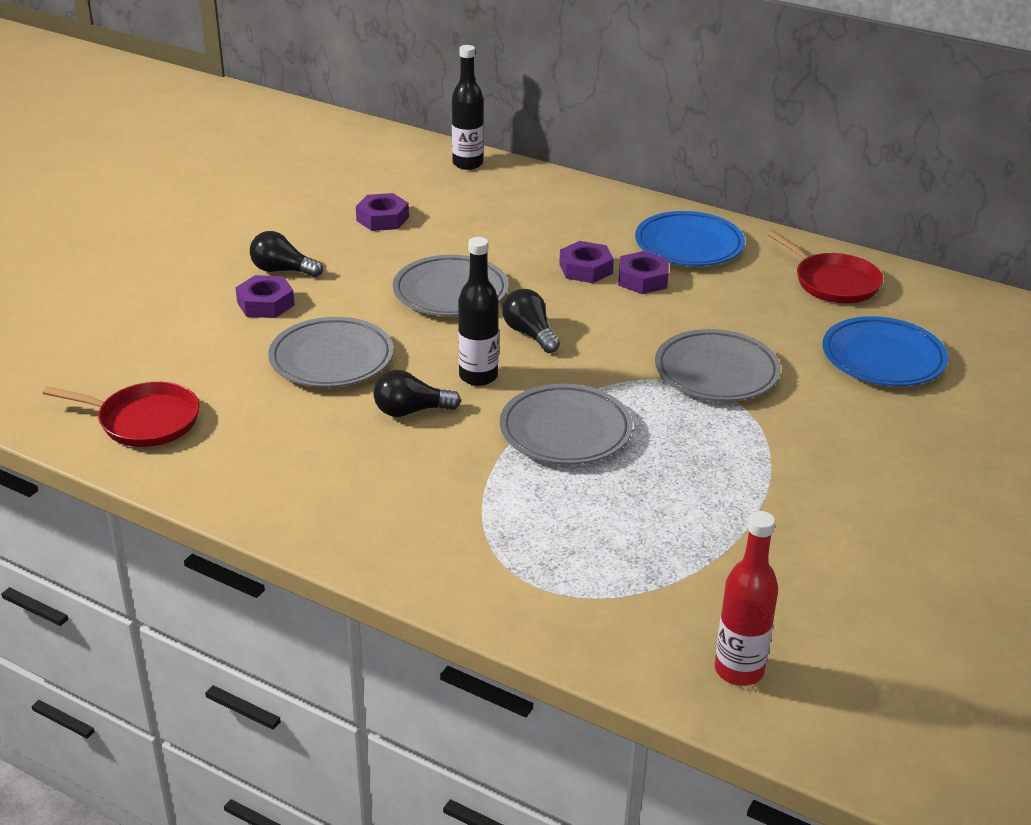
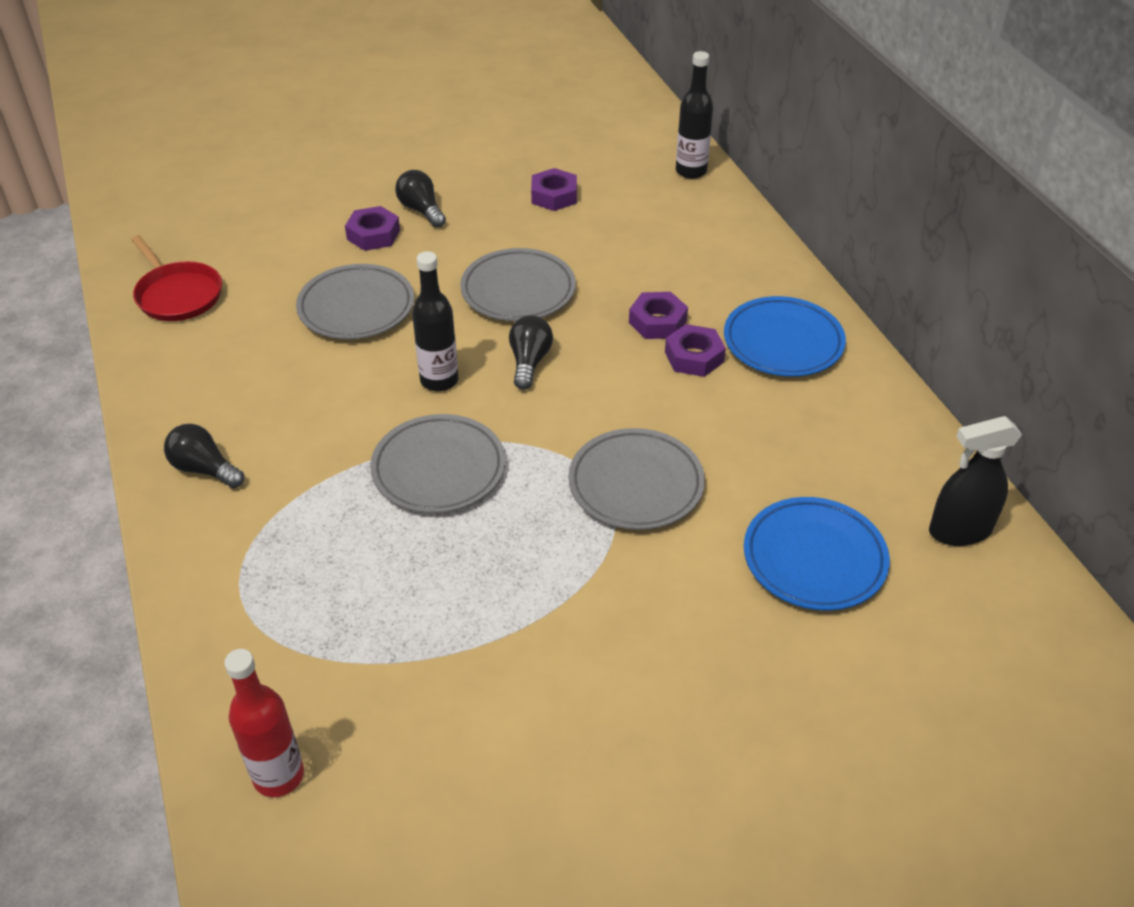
camera: 40 degrees right, 10 degrees up
black light bulb [374,370,461,417] -> black light bulb moved to [164,424,244,488]
red pan [767,230,883,303] -> none
none -> black spray bottle [929,416,1022,546]

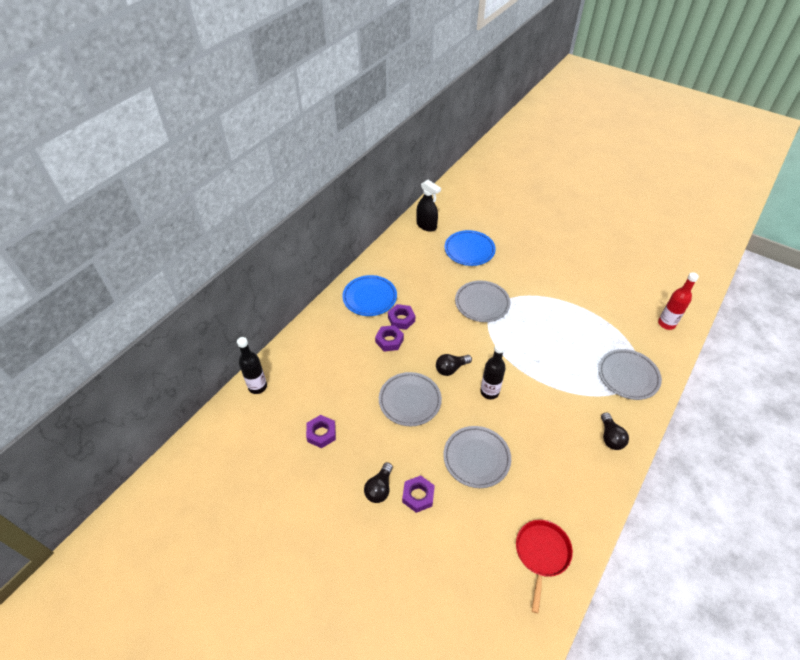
camera: 125 degrees left, 5 degrees up
grey plate [370,414,505,513] -> grey plate moved to [599,349,662,400]

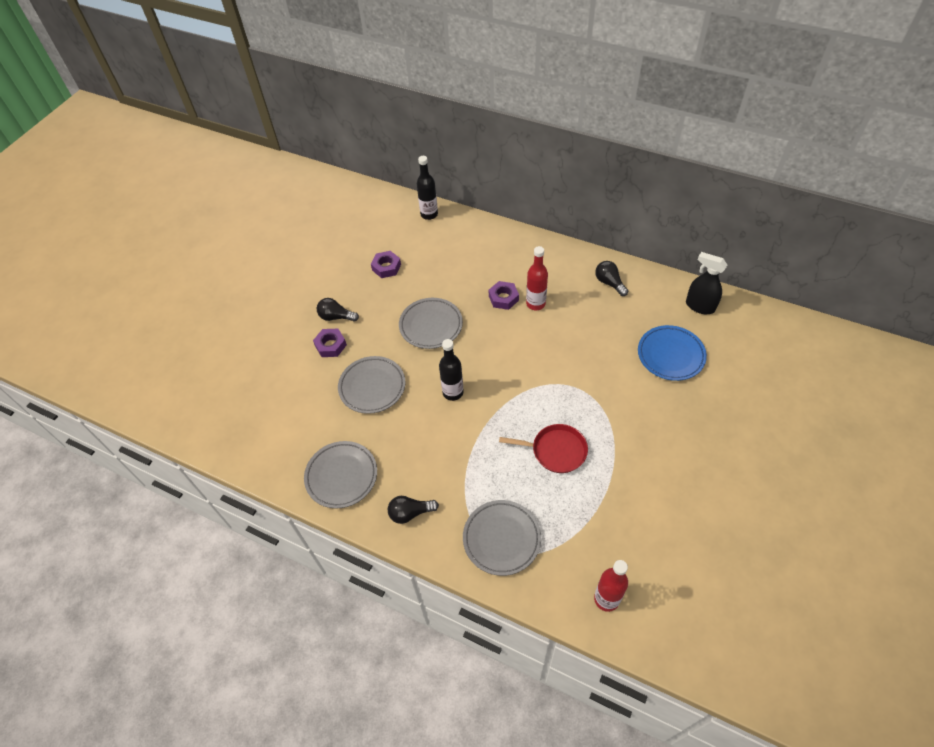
camera: 85 degrees right, 5 degrees up
blue plate [342,275,397,316] -> none
purple nut [388,304,415,330] -> red bottle [526,246,548,310]
black spray bottle [417,180,441,232] -> black spray bottle turned 90 degrees clockwise [686,252,727,314]
black light bulb [436,354,472,376] -> black light bulb moved to [595,261,628,296]
grey plate [455,280,510,322] -> grey plate moved to [304,441,377,509]
red pan [516,520,573,613] -> red pan moved to [499,424,588,473]

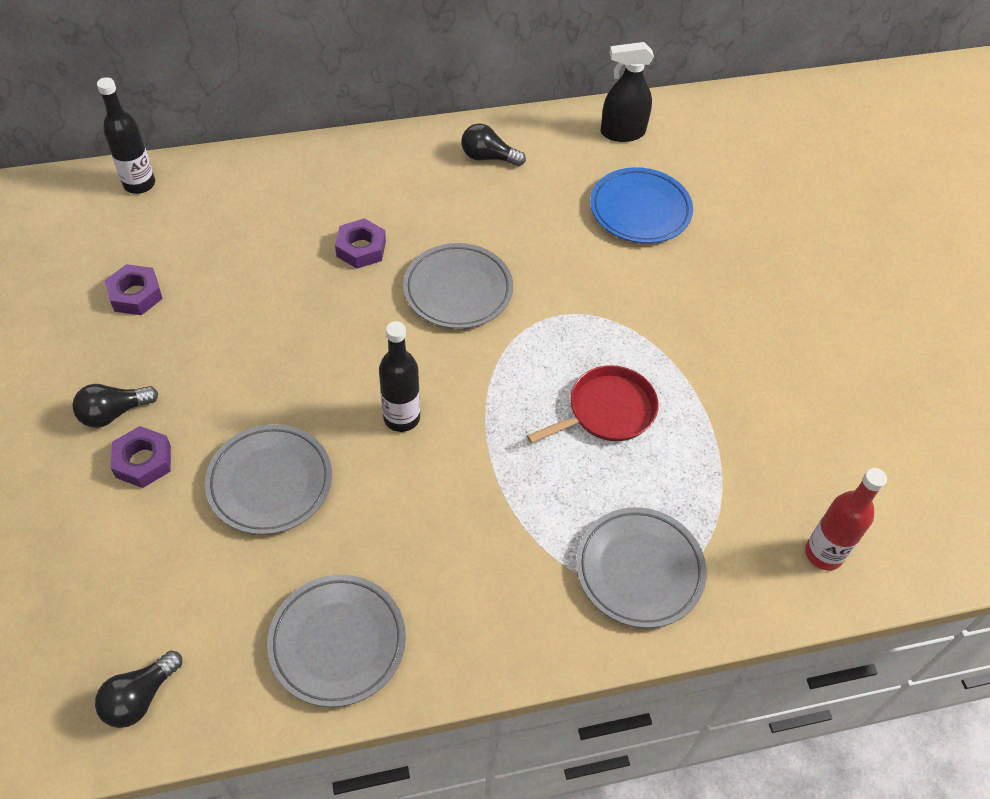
camera: 45 degrees left, 0 degrees up
black light bulb [388,496,439,524] -> black light bulb moved to [95,650,182,728]
grey plate [399,298,463,349] -> grey plate moved to [403,243,513,329]
red bottle [526,246,548,310] -> none

